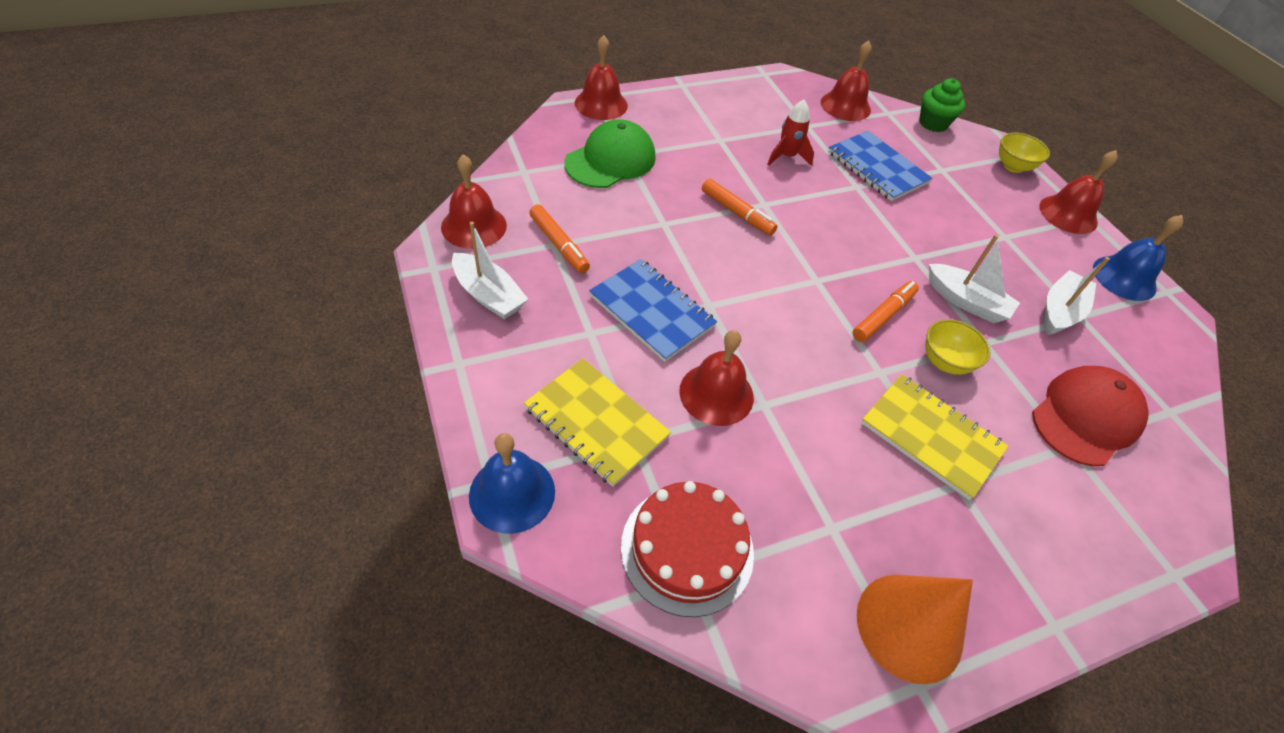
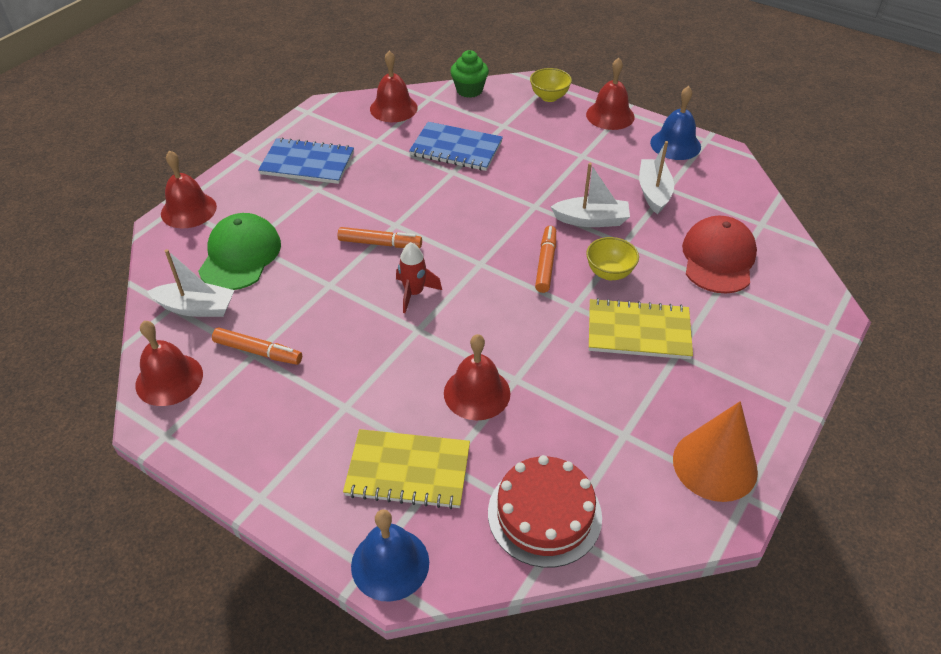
camera: 30 degrees left, 5 degrees down
white boat [452,222,528,320] -> white boat moved to [147,249,235,317]
blue notebook [589,259,717,362] -> blue notebook moved to [258,138,354,184]
red rocket [767,100,814,166] -> red rocket moved to [396,242,442,313]

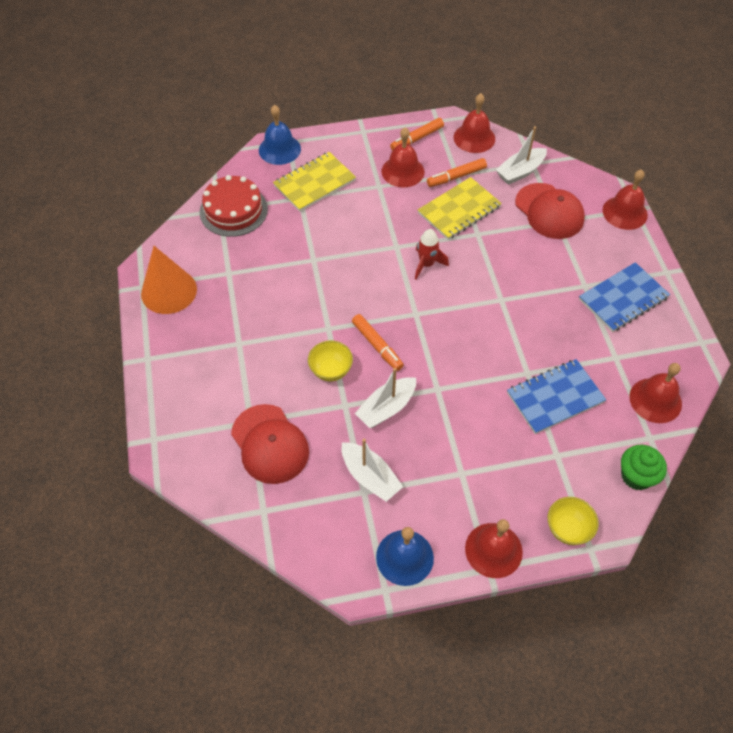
camera: 135 degrees right, 10 degrees up
green cap [198,213,281,290] -> red cap [515,183,585,239]
orange marker [337,227,422,248] -> orange marker moved to [390,118,444,151]
red bell [444,334,510,421] -> red bell moved to [382,127,424,187]
yellow notebook [589,298,693,359] -> yellow notebook moved to [418,177,502,240]

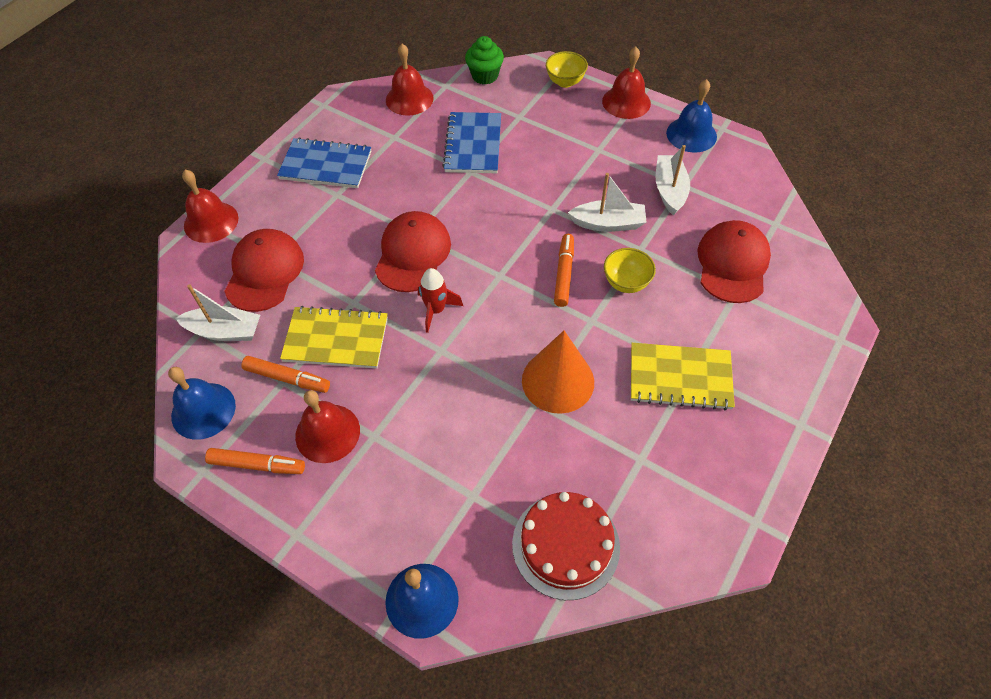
camera: 135 degrees left, 0 degrees up
orange cone [141,246,197,314] -> orange cone moved to [522,331,594,414]
yellow notebook [273,152,356,212] -> yellow notebook moved to [631,343,735,410]
red bell [454,93,495,153] -> blue bell [168,367,236,440]
blue notebook [507,359,606,434] -> blue notebook turned 75 degrees clockwise [442,112,501,173]
none -> red cap [375,211,451,292]

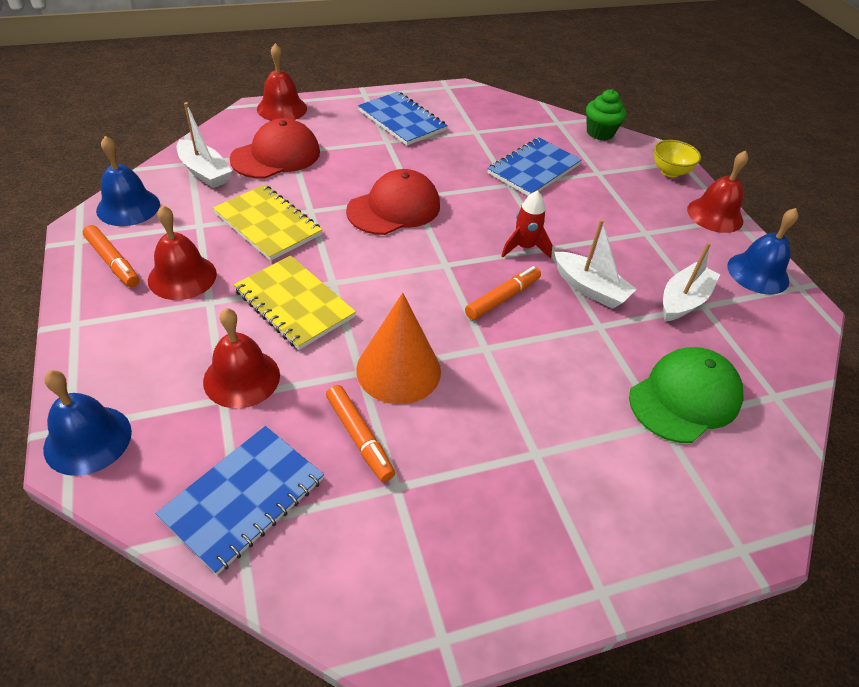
camera: 35 degrees right, 10 degrees down
orange marker [241,356,330,393] -> orange marker moved to [326,385,395,482]
red bell [386,44,433,116] -> red bell moved to [203,308,280,408]
red rocket [418,268,463,333] -> red rocket moved to [501,190,552,258]
red cake [512,492,620,600] -> blue notebook [155,426,324,575]
yellow bowl [604,248,656,293] -> none
yellow notebook [631,343,735,410] -> yellow notebook moved to [234,255,356,350]
red cap [698,220,771,303] -> green cap [629,347,744,443]

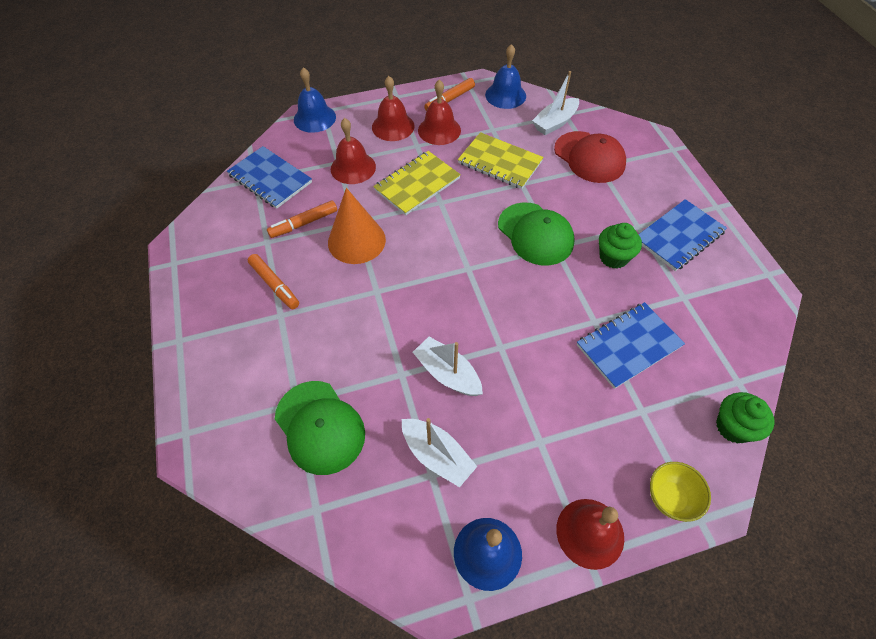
camera: 95 degrees right, 10 degrees up
yellow notebook [213,185,322,261] -> yellow notebook turned 75 degrees clockwise [458,132,544,189]
red bell [257,43,307,121] -> red bell moved to [372,76,415,141]
red cap [346,169,440,235] -> green cap [498,203,575,266]
orange marker [465,266,541,320] -> orange marker moved to [248,254,299,309]
blue notebook [487,138,582,196] -> blue notebook turned 75 degrees counterclockwise [577,302,685,389]
red rocket [501,190,552,258] -> none
white boat [554,219,637,309] -> white boat turned 90 degrees clockwise [413,337,483,396]
none -> green cupcake [599,223,642,269]

